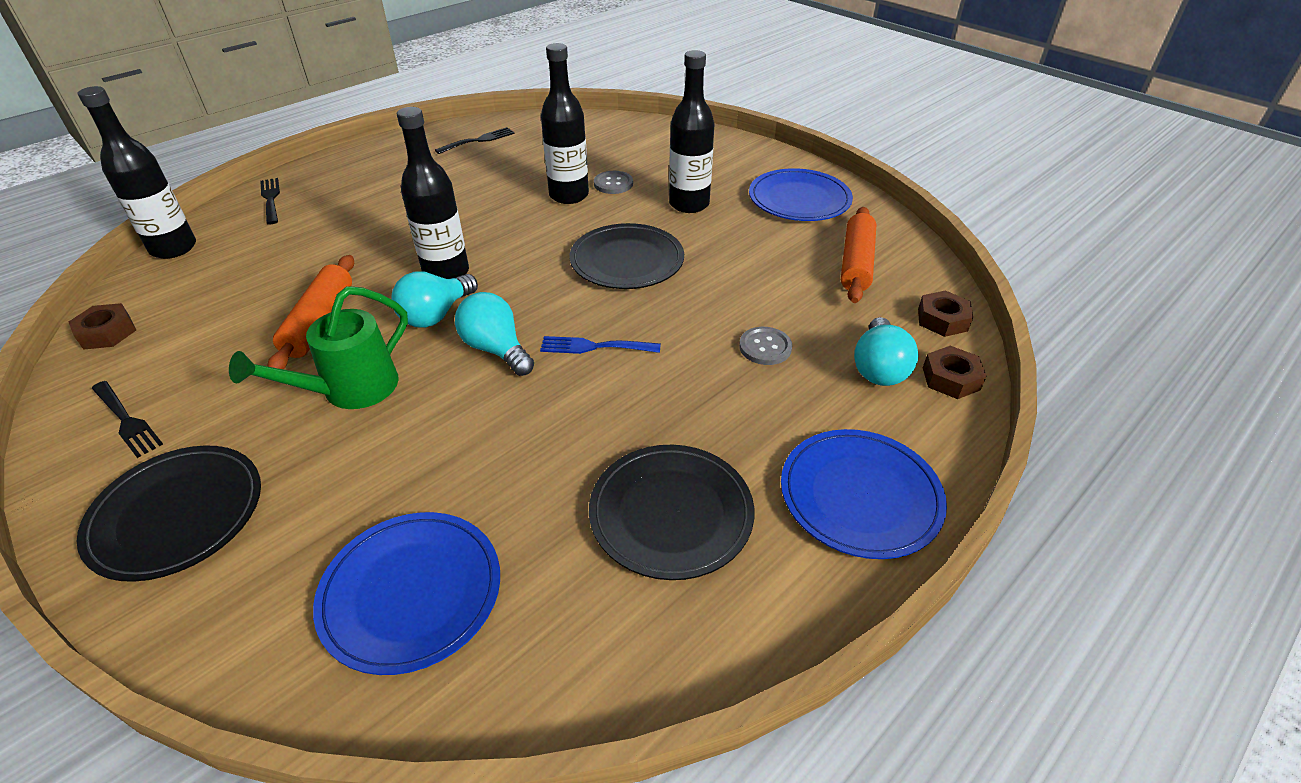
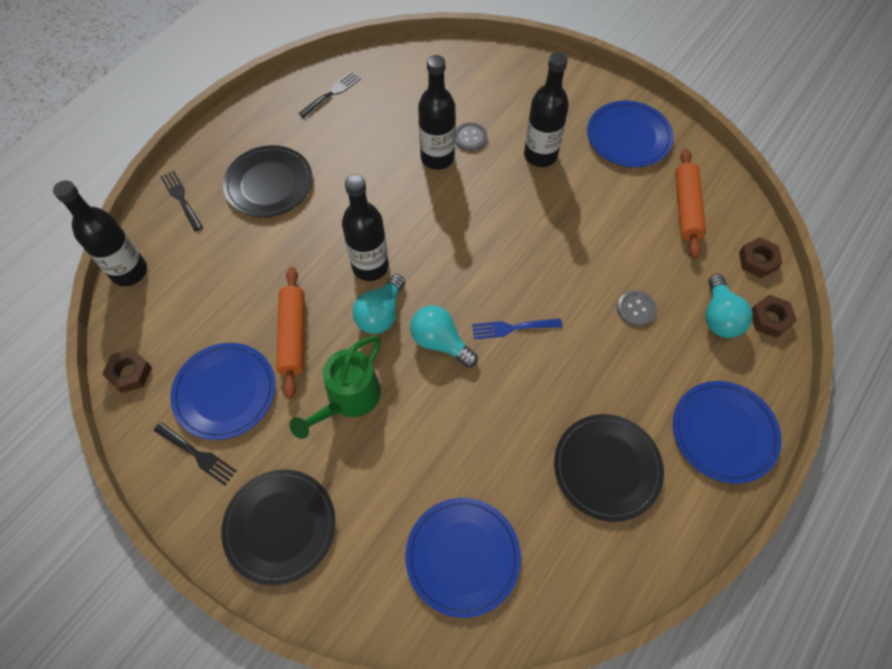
camera: 10 degrees left, 20 degrees up
black plate [570,223,684,289] -> black plate moved to [223,145,313,217]
none -> blue plate [170,343,275,440]

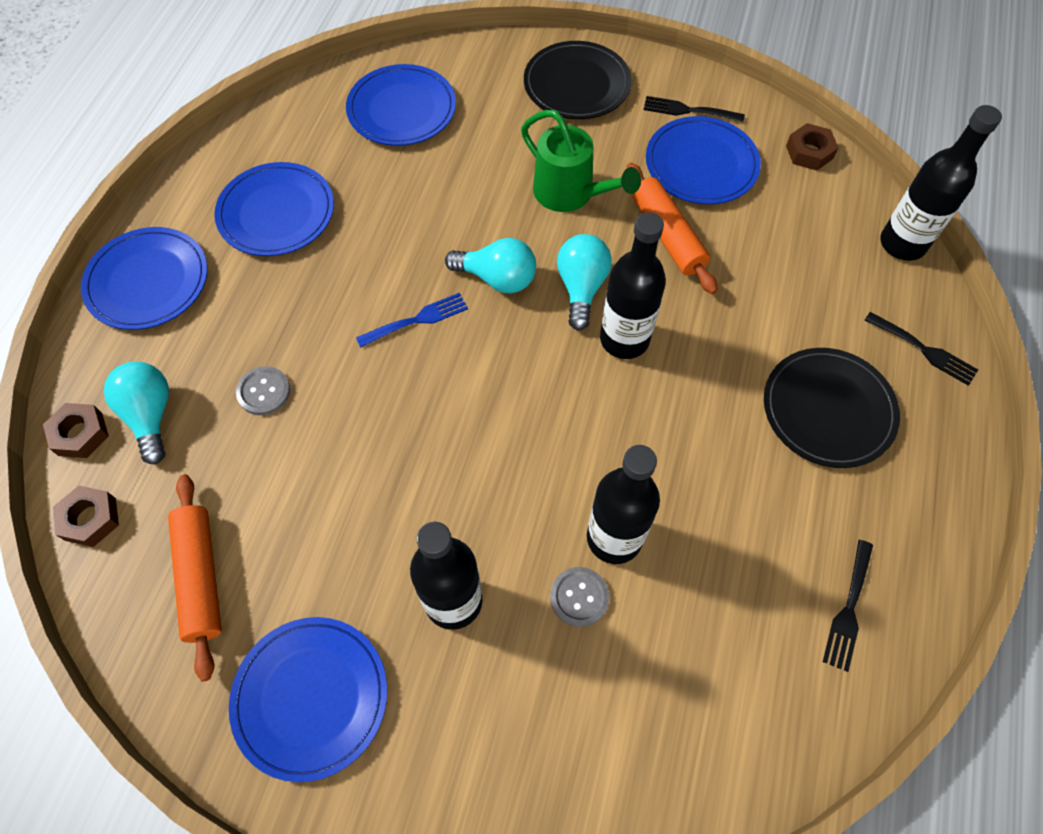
camera: 160 degrees right, 0 degrees up
green watering can [289,336,381,439] -> green watering can turned 120 degrees clockwise [521,110,641,212]
black plate [554,414,664,522] -> blue plate [214,162,334,256]

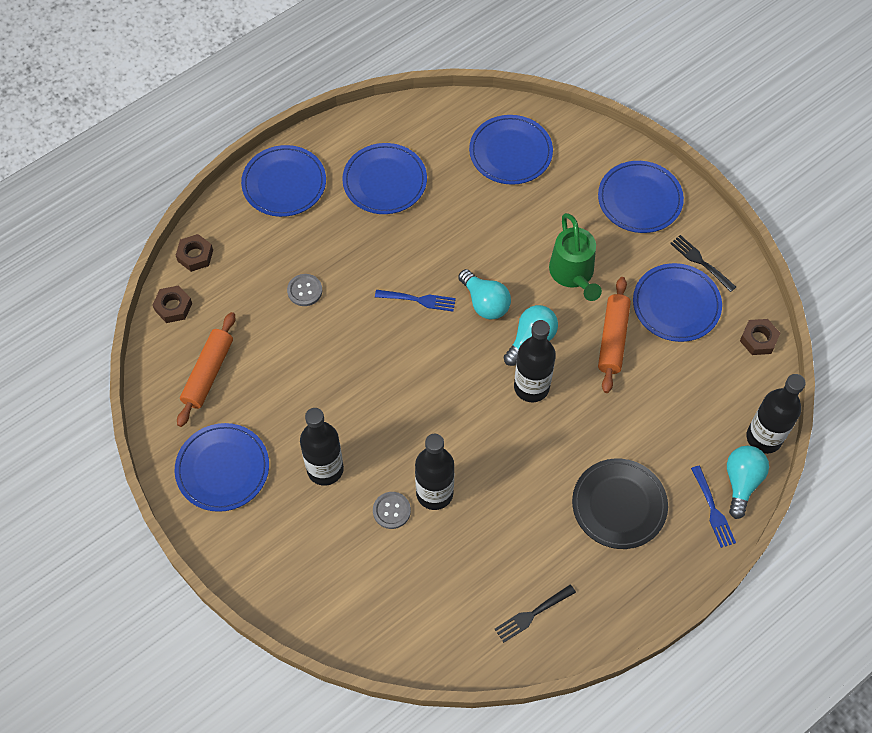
camera: 35 degrees right, 0 degrees up
turquoise light bulb [104,362,169,465] -> turquoise light bulb moved to [727,446,769,519]
black plate [524,41,632,119] -> blue plate [598,161,684,233]
black fork [865,312,978,386] -> blue fork [691,466,736,548]

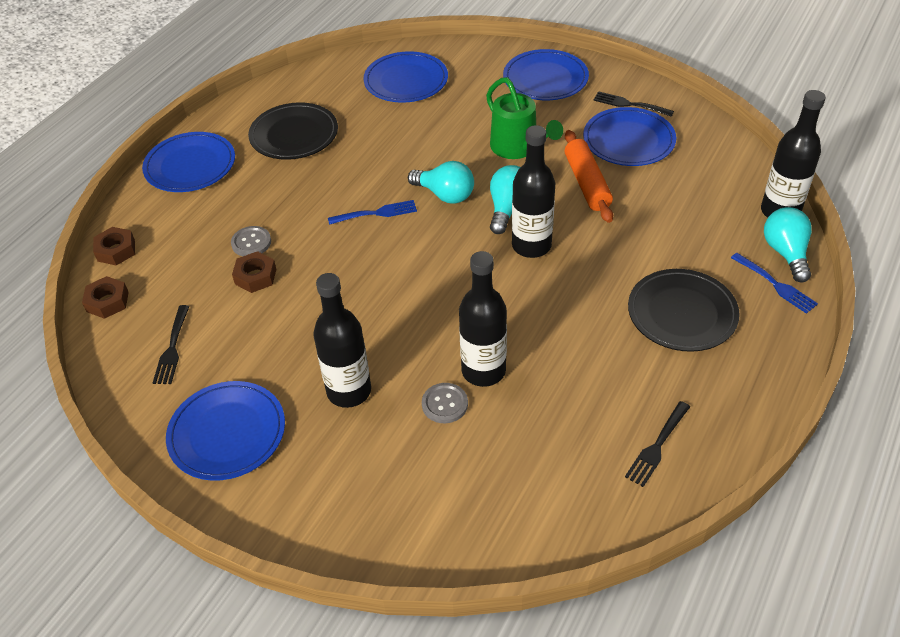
camera: 20 degrees left, 15 degrees down
orange rolling pin [177,312,235,427] -> black fork [153,305,189,384]
blue plate [342,143,427,214] -> black plate [248,102,338,160]
brown nut [740,319,780,355] -> brown nut moved to [232,251,276,293]

